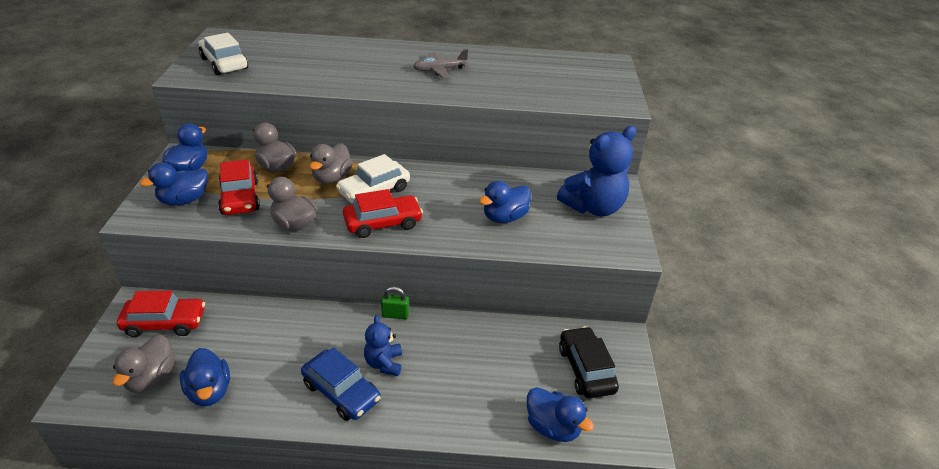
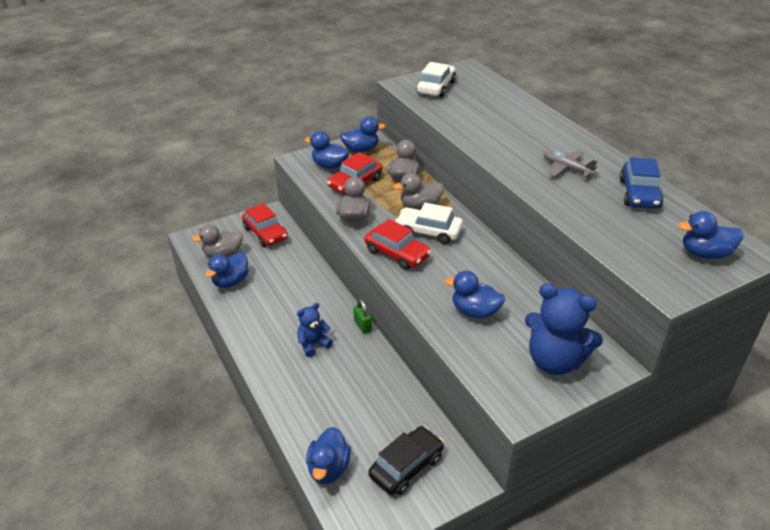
camera: 60 degrees right, 0 degrees up
blue car [301,347,381,421] -> blue car moved to [619,157,663,209]
none -> blue duck [678,211,743,259]

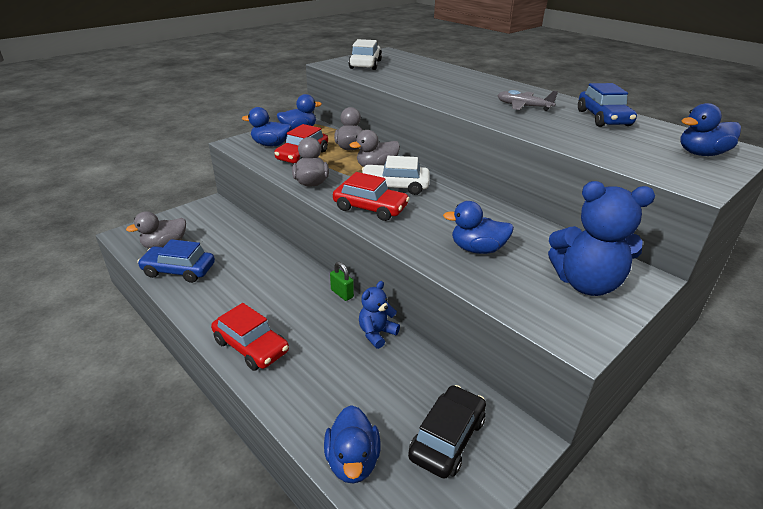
camera: 15 degrees left, 5 degrees down
blue duck [205,252,249,288] -> blue car [137,239,215,283]
red car [242,203,288,247] -> red car moved to [211,303,289,371]
blue teddy bear [297,303,333,357] -> blue teddy bear moved to [359,281,400,349]

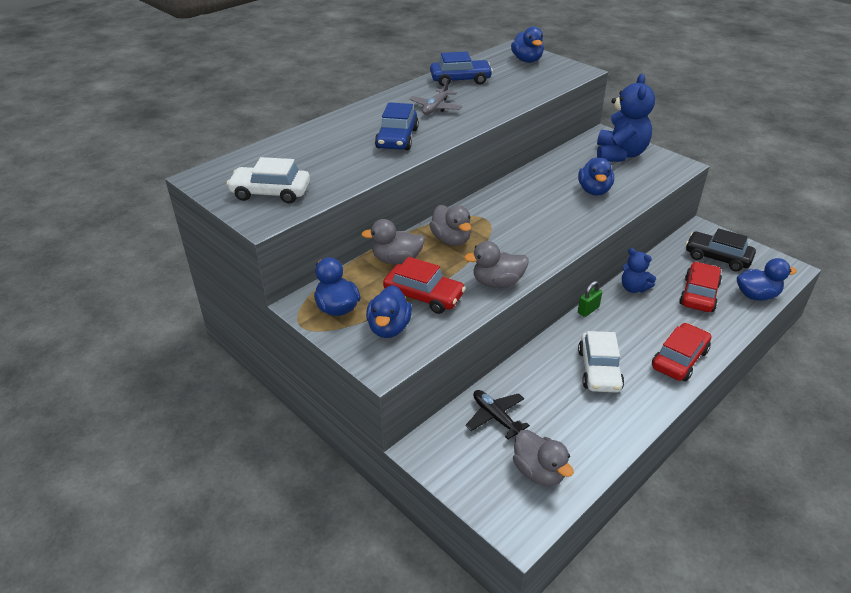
camera: 90 degrees left, 5 degrees up
blue car [137,239,215,283] -> blue car moved to [375,102,419,150]
red car [333,172,410,221] -> red car moved to [679,262,722,312]
white car [362,156,430,195] -> white car moved to [578,331,624,393]
none -> black plane [466,390,530,440]

